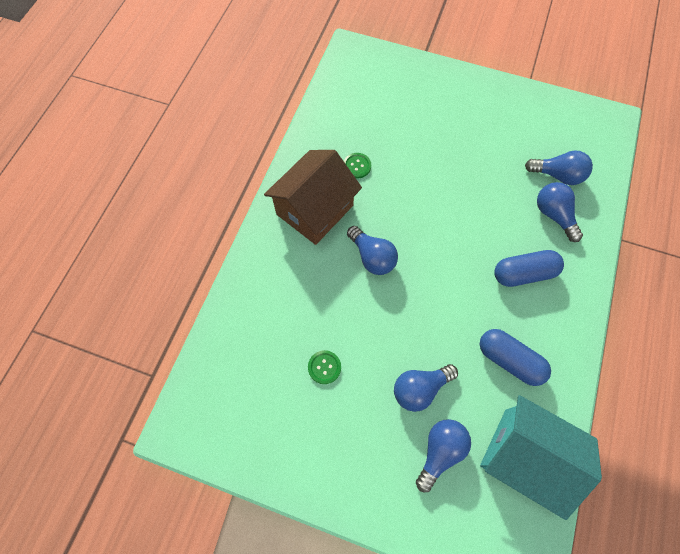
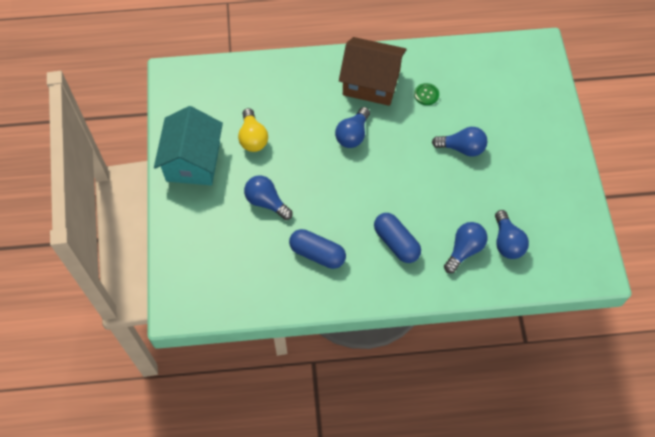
camera: 65 degrees right, 5 degrees down
green button [308,350,341,384] -> yellow light bulb [238,108,268,152]
blue light bulb [416,419,471,492] -> blue light bulb moved to [432,127,487,157]
blue capsule [480,329,551,386] -> blue capsule turned 75 degrees counterclockwise [289,229,346,269]
turquoise house [480,395,602,520] -> turquoise house moved to [154,106,223,185]

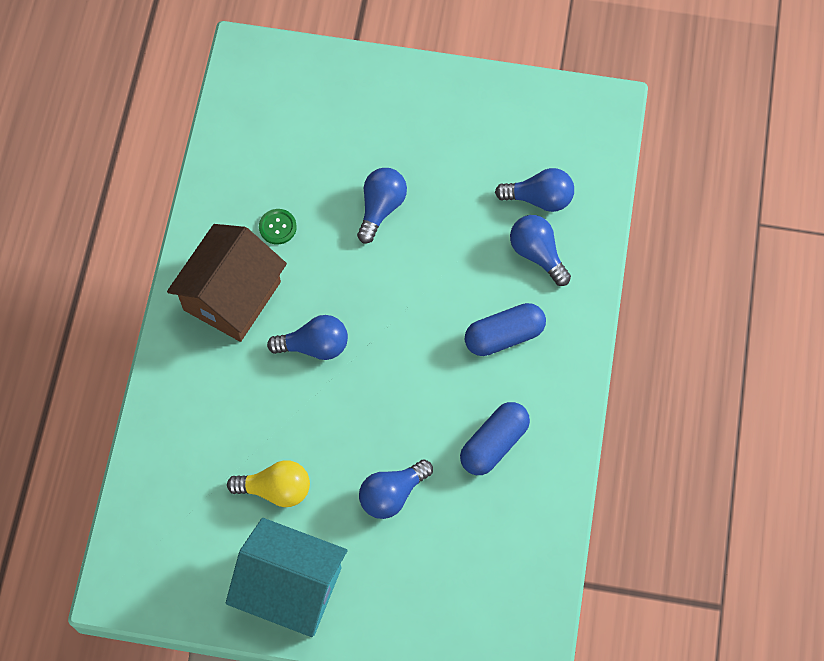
camera: 75 degrees left, 5 degrees up
blue light bulb [335,107,370,148] -> blue light bulb turned 45 degrees counterclockwise [267,315,348,360]

